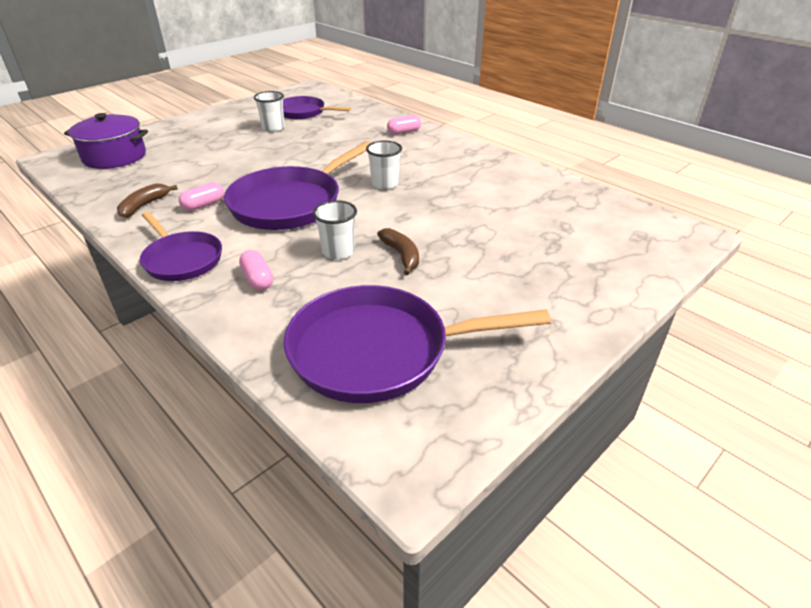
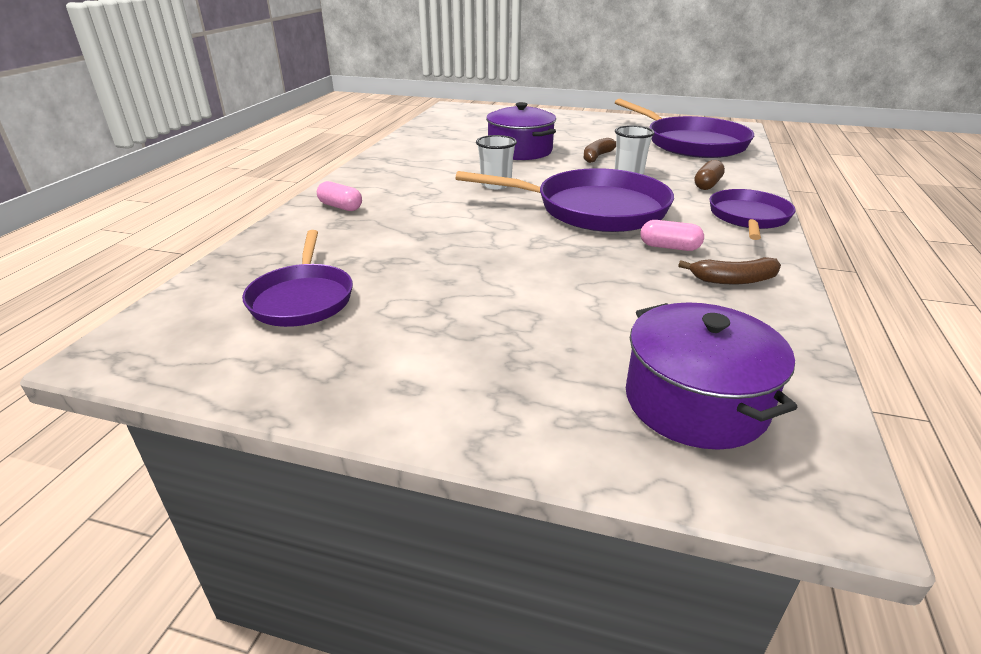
camera: 120 degrees left, 5 degrees down
pink capsule [239,250,273,290] -> brown capsule [694,160,725,190]
white cup [254,91,285,132] -> none
none -> purple pot [486,102,556,160]

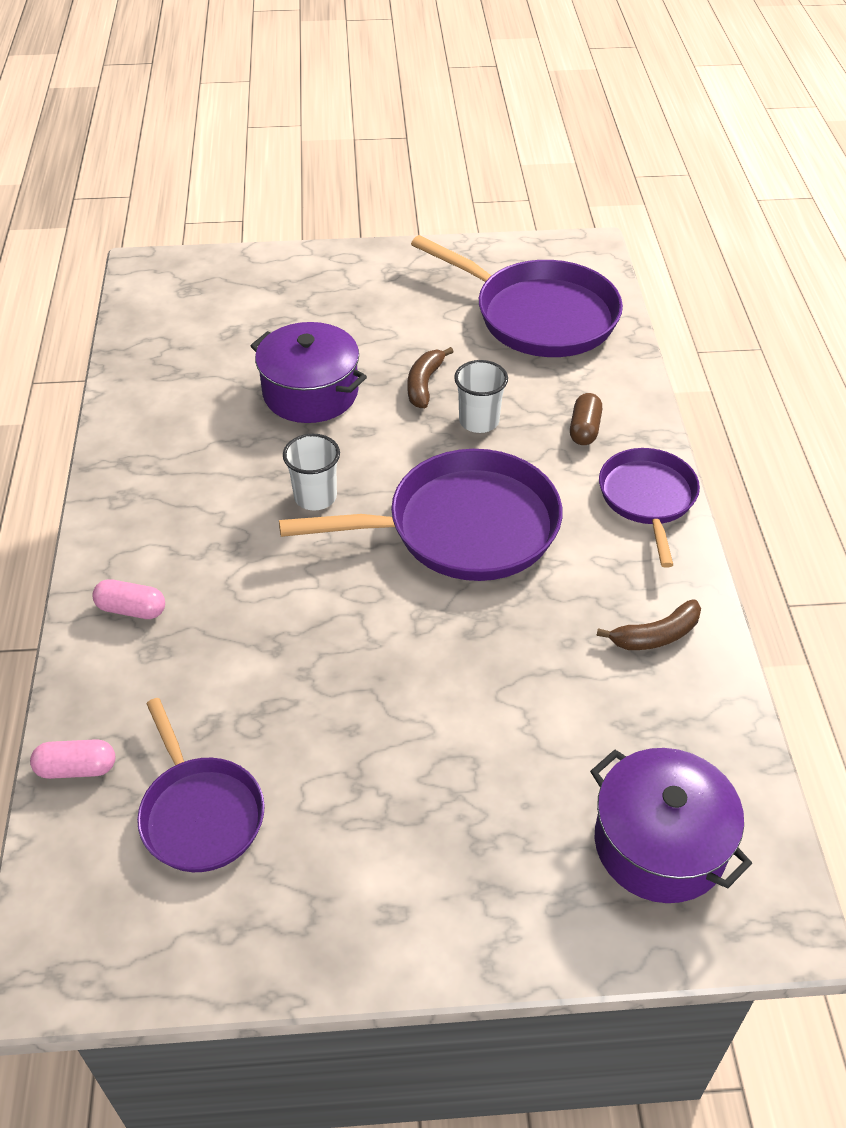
camera: 20 degrees left, 15 degrees up
pink capsule [641,220,704,251] -> pink capsule moved to [30,739,115,779]

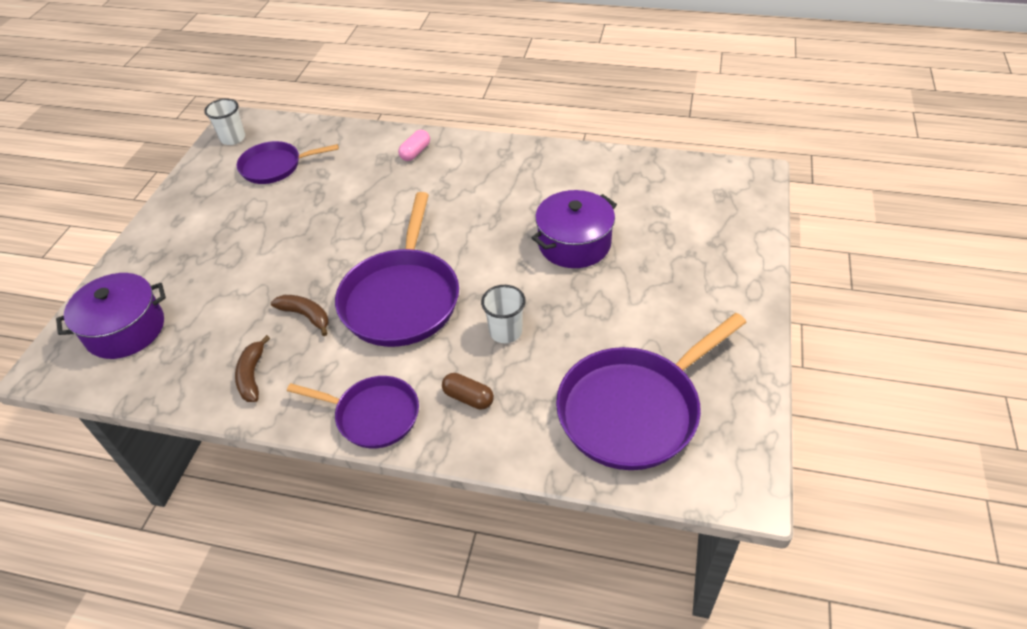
camera: 110 degrees right, 0 degrees up
pink capsule [30,739,115,779] -> none
white cup [283,434,340,510] -> white cup moved to [204,99,245,145]
brown banana [407,347,454,408] -> brown banana moved to [271,295,329,336]

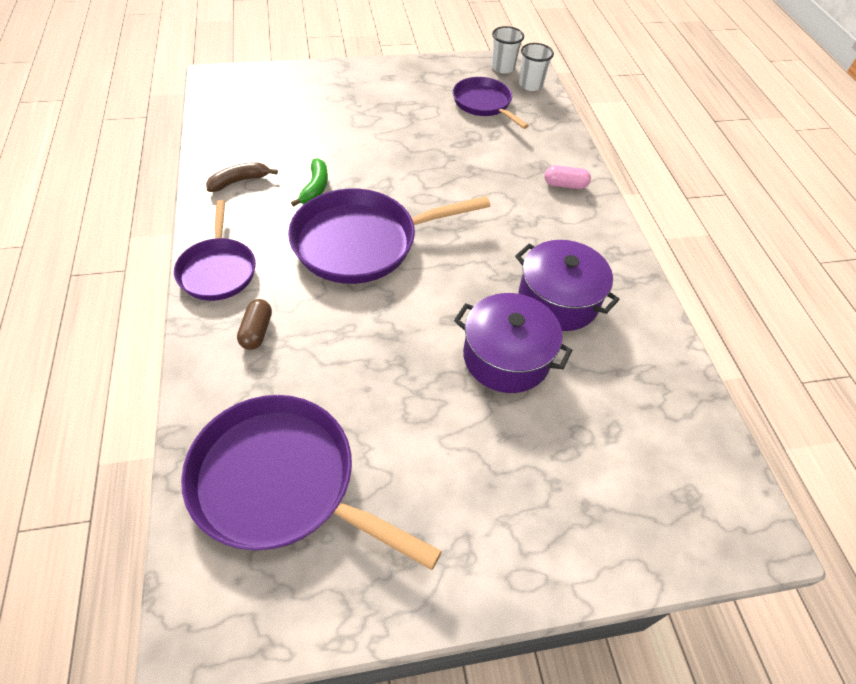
camera: 60 degrees right, 5 degrees up
purple pot [56,273,166,359] -> purple pot moved to [515,240,620,331]
brown banana [271,295,329,336] -> green banana [291,158,328,207]
white cup [481,285,526,343] -> white cup moved to [519,43,554,91]

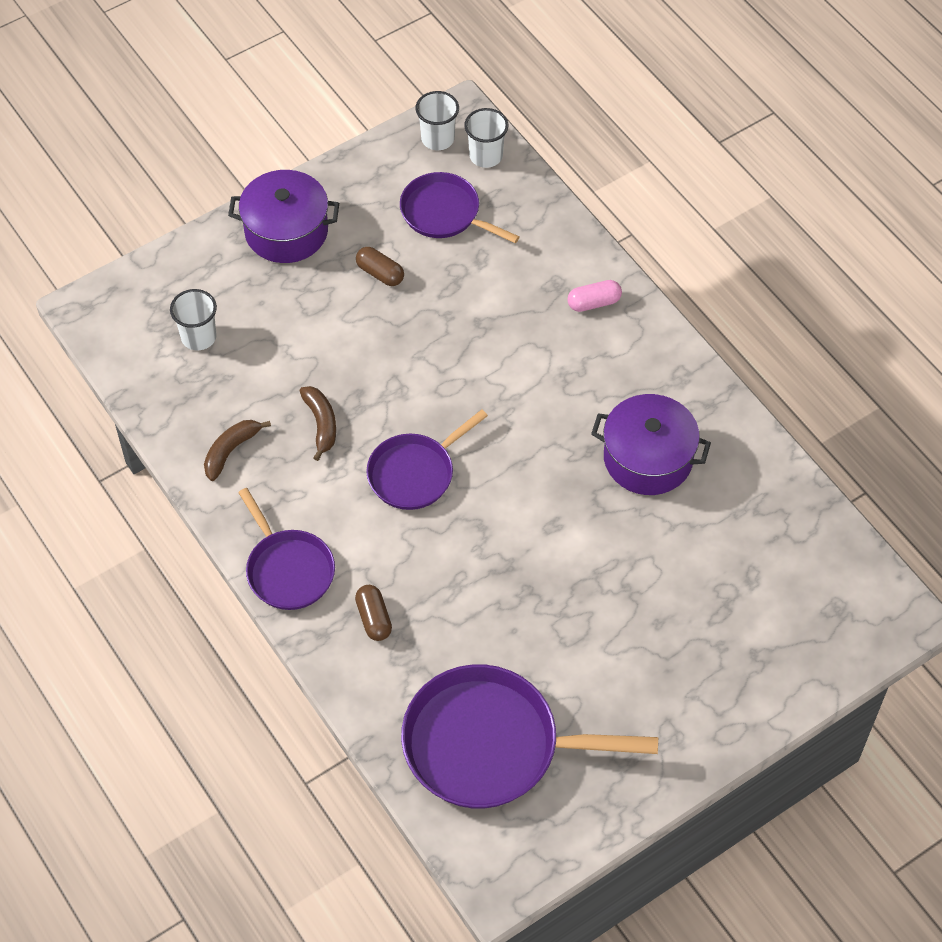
camera: 20 degrees left, 5 degrees up
purple pan [288,188,490,284] -> purple pan [366,409,488,510], size x0.60
green banana [291,158,328,207] -> brown banana [300,386,336,461]
purple pot [454,293,573,393] -> purple pot moved to [228,170,339,263]
none -> white cup [170,289,217,350]
none -> brown capsule [356,247,404,286]

